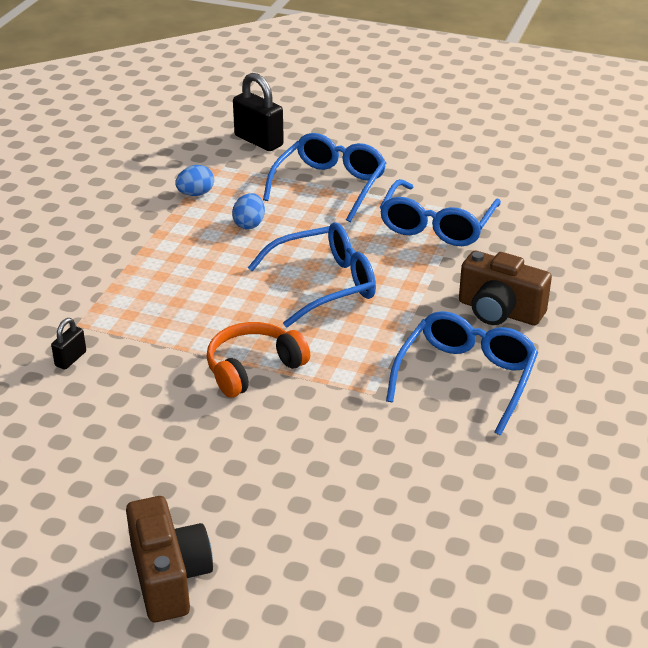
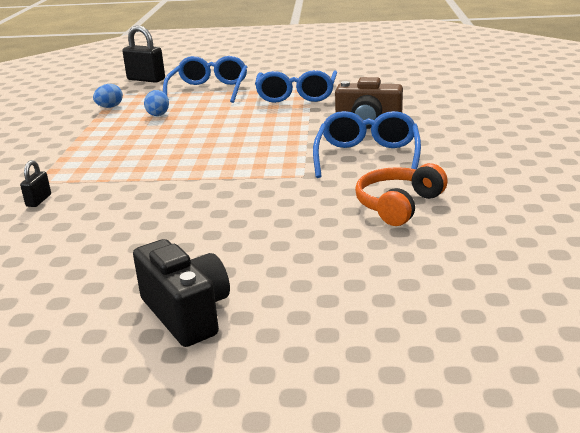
camera: 15 degrees left, 10 degrees down
brown camera [126,496,213,622] -> black camera [133,239,230,347]
orange headphones [206,322,310,398] -> orange headphones moved to [355,163,448,226]
blue glasses [248,222,376,327] -> none

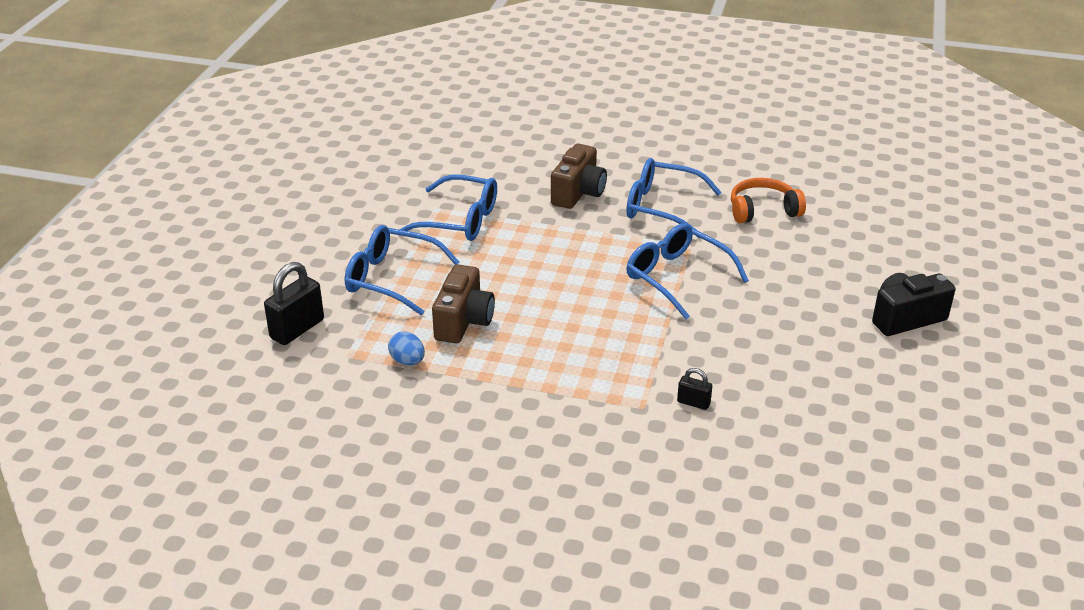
camera: 80 degrees left, 10 degrees up
blue egg [144,90,169,116] -> brown camera [432,264,495,343]
orange headphones [355,163,448,226] -> orange headphones turned 120 degrees clockwise [731,178,806,223]
none -> blue glasses [627,223,749,320]

